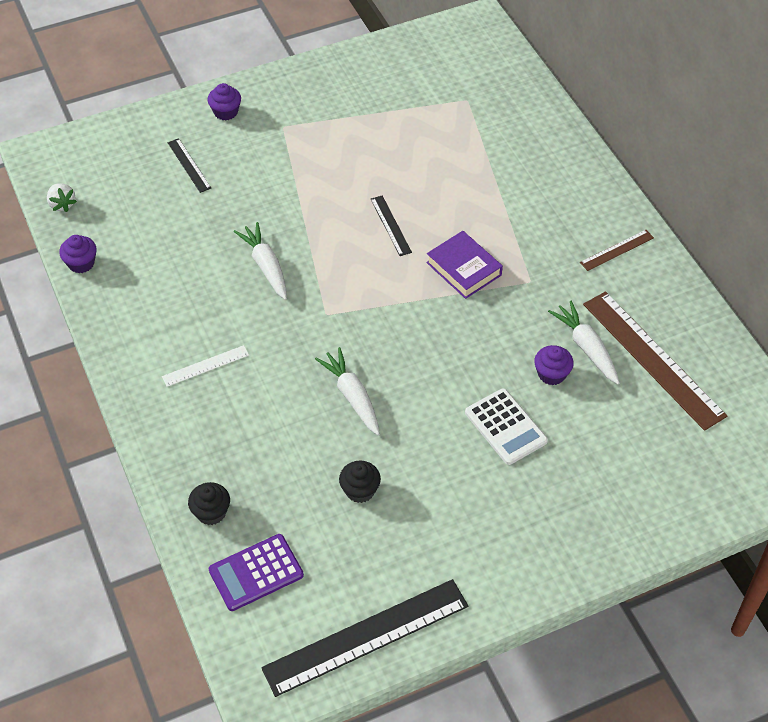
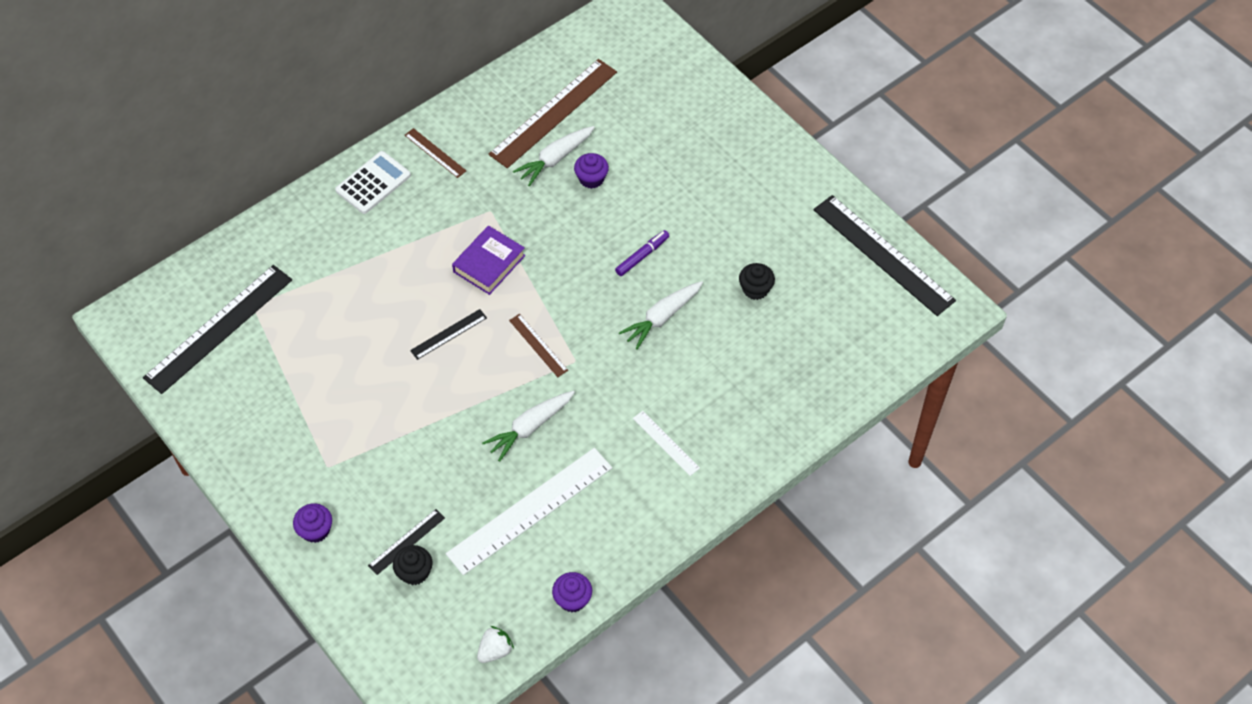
camera: 105 degrees left, 5 degrees up
black cupcake [188,482,230,525] -> black cupcake moved to [393,545,433,585]
purple calculator [209,534,304,611] -> none
white calculator [465,388,548,465] -> white calculator moved to [335,151,411,214]
none -> black ruler [143,265,292,394]
none -> white ruler [446,448,612,575]
none -> brown ruler [509,314,568,377]
none -> purple marker [615,230,669,276]

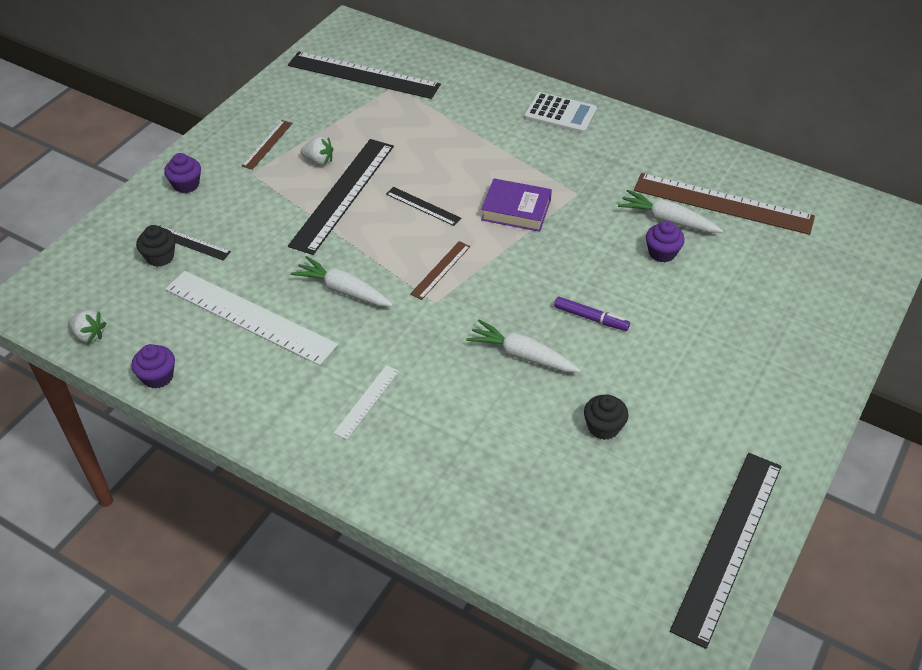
camera: 70 degrees right, 10 degrees down
brown ruler [405,128,466,178] -> brown ruler moved to [242,120,292,170]
none -> black ruler [288,139,394,255]
none -> white strawberry [300,137,333,165]

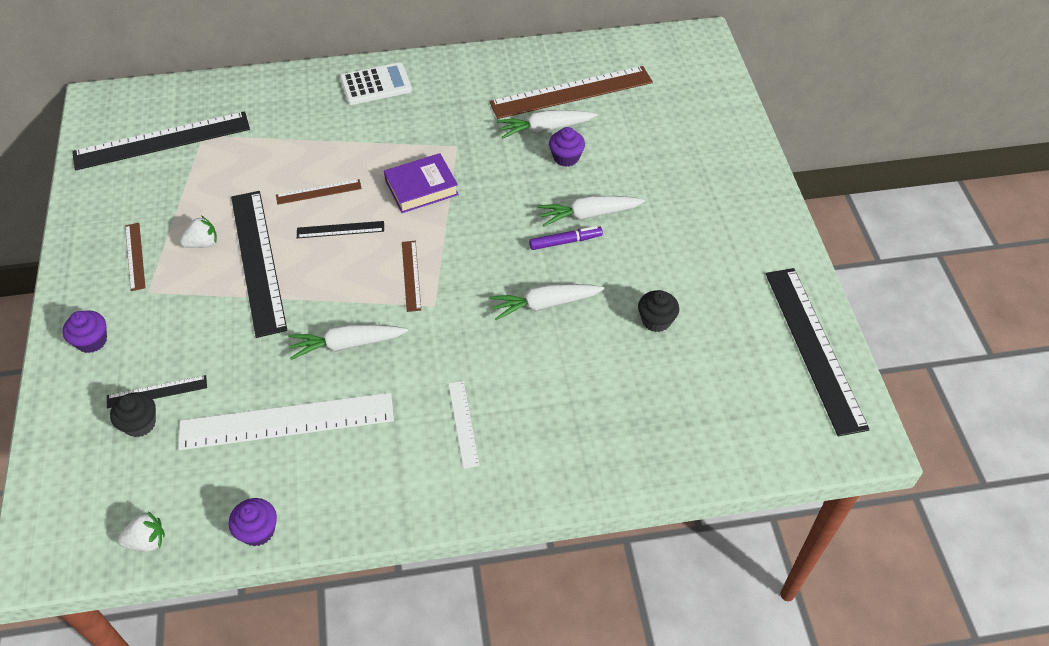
camera: 40 degrees left, 5 degrees up
none -> brown ruler [276,179,362,205]
none -> white carrot [538,196,645,226]

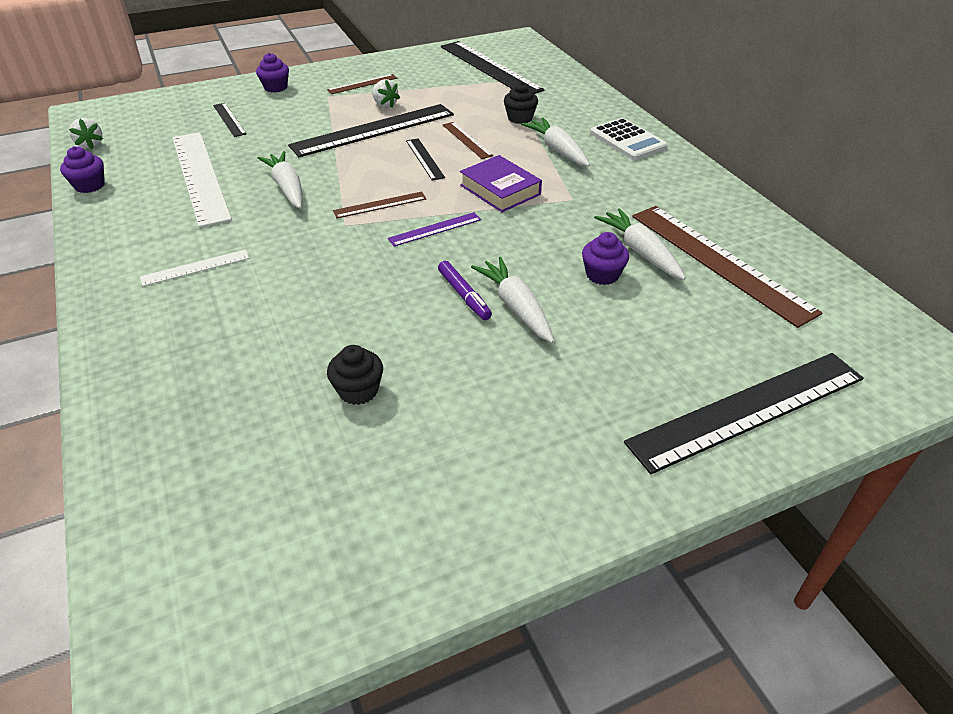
camera: 75 degrees right, 10 degrees down
black cupcake [110,392,156,437] -> black cupcake moved to [504,82,538,124]
white carrot [489,284,604,320] -> white carrot moved to [521,118,590,167]
black ruler [766,268,870,436] -> black ruler moved to [624,353,864,474]
none -> purple ruler [388,212,481,247]

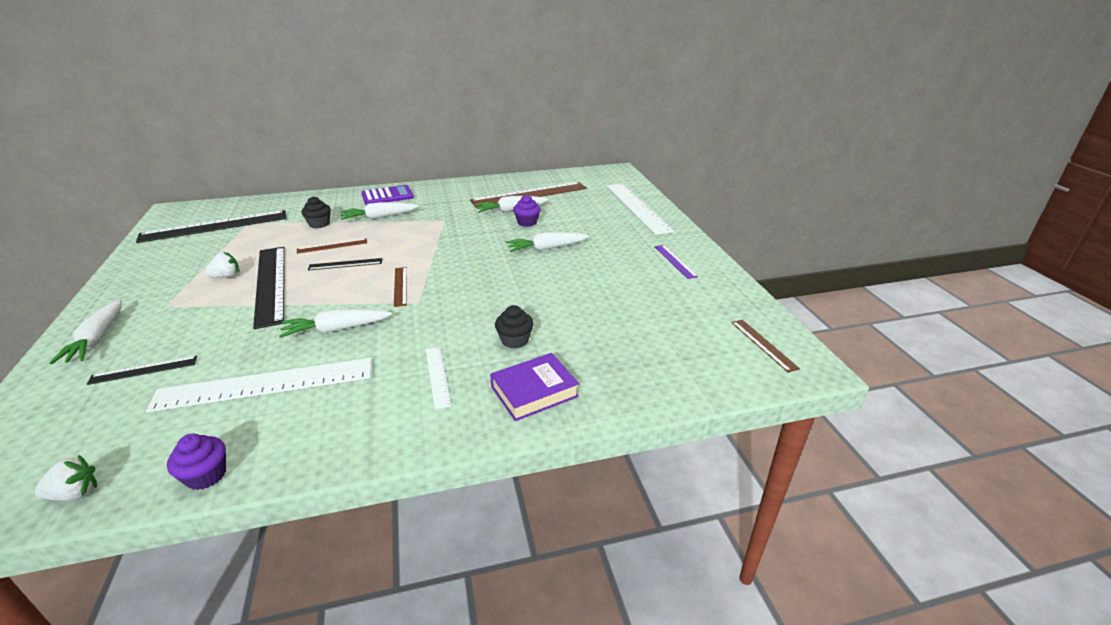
camera: 80 degrees left, 10 degrees down
purple cupcake [256,53,289,93] -> white carrot [49,299,122,364]
brown ruler [327,74,397,94] -> brown ruler moved to [732,320,800,373]
black cupcake [327,345,383,405] -> black cupcake moved to [495,305,534,349]
purple ruler [388,212,481,247] -> purple ruler moved to [654,245,698,279]
purple marker [438,261,492,320] -> none
purple book [460,155,542,212] -> purple book moved to [490,353,579,421]
white calculator [590,118,668,160] -> purple calculator [361,185,414,205]
black ruler [624,353,864,474] -> white ruler [606,184,674,235]

